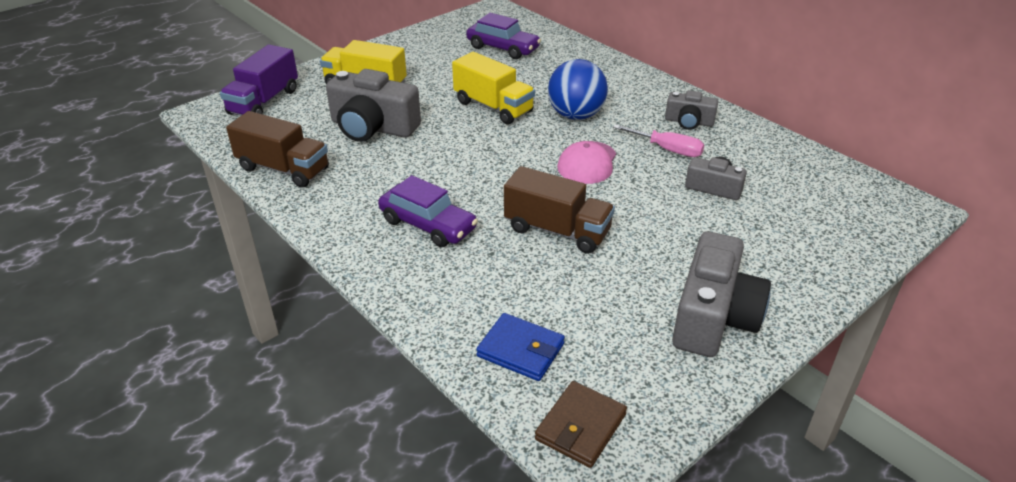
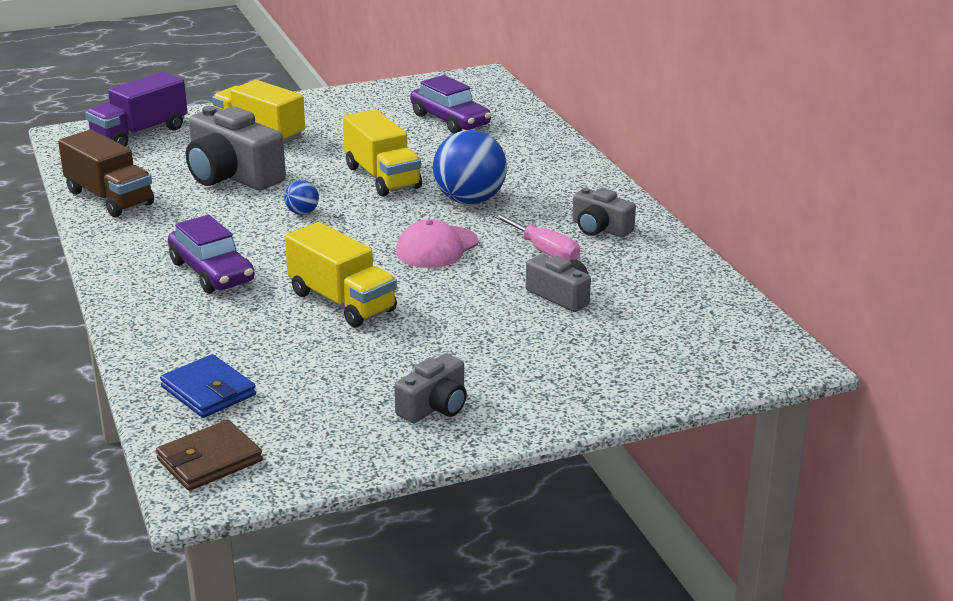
camera: 20 degrees right, 10 degrees down
brown truck [504,166,615,254] -> yellow truck [285,222,397,327]
grey camera [672,231,771,357] -> grey camera [394,353,467,423], size x0.55
none -> blue ball [284,180,319,215]

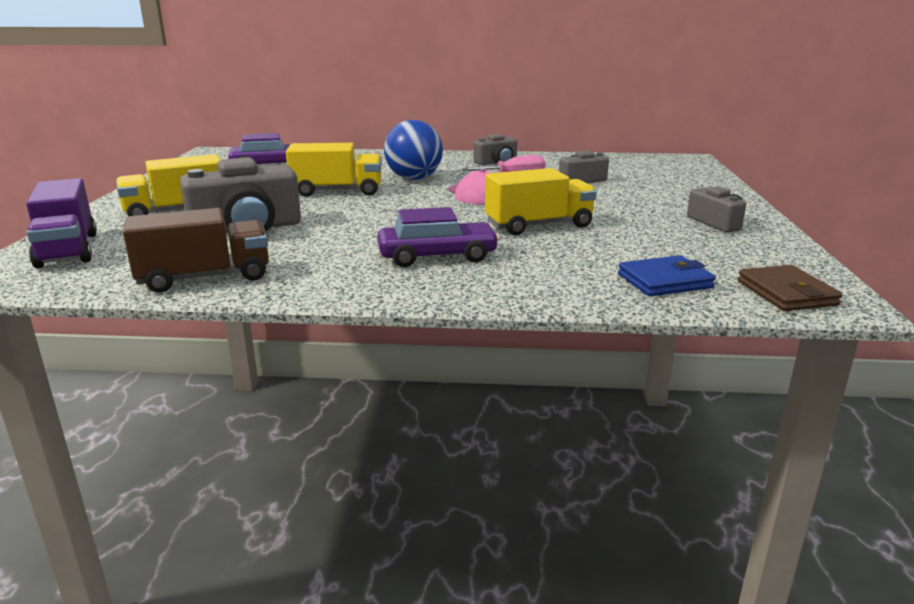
camera: 65 degrees left, 5 degrees down
blue ball [284,180,319,215] -> none

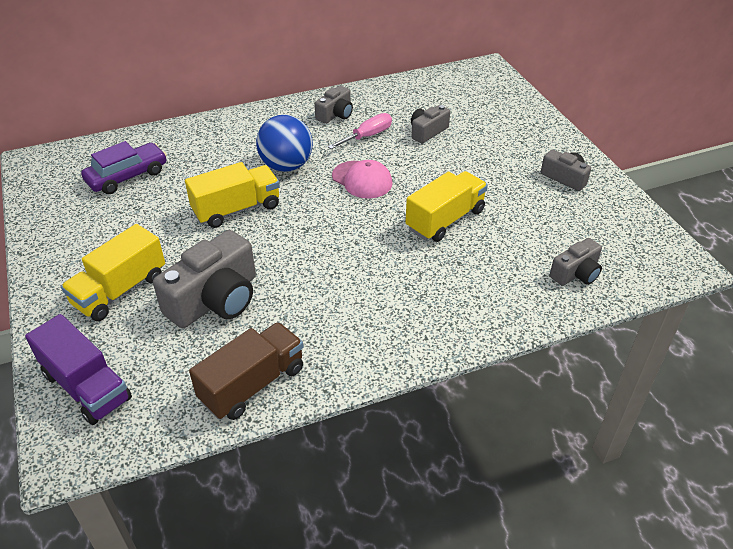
camera: 25 degrees left, 20 degrees up
purple car [377,207,500,267] -> none
blue wallet [618,255,716,296] -> grey camera [550,238,602,286]
brown wallet [738,265,843,311] -> none

